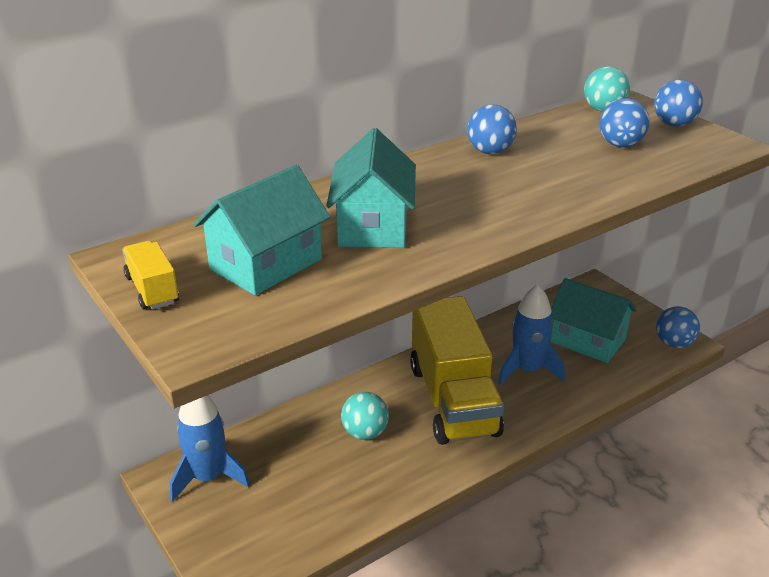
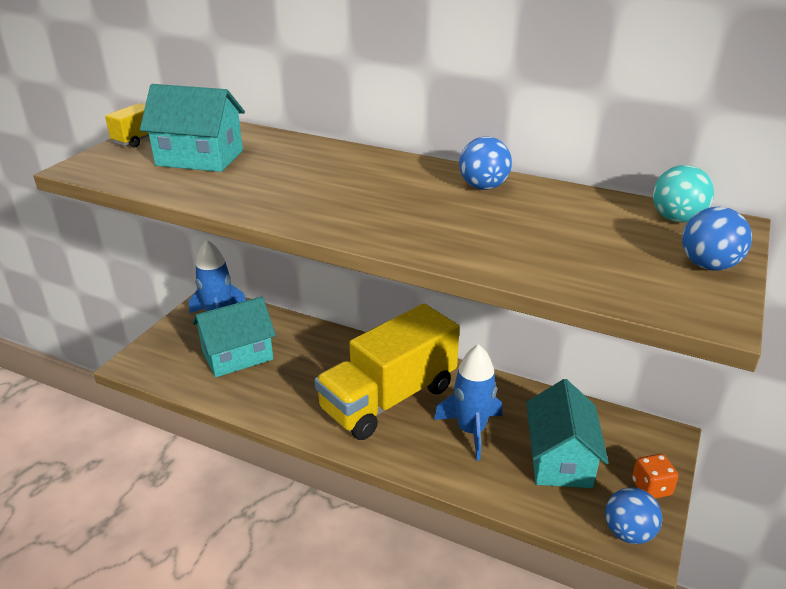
camera: 60 degrees right, 0 degrees up
turquoise house [326,128,416,248] -> turquoise house moved to [192,296,276,377]
turquoise ball [341,392,389,440] -> none
blue ball [600,98,650,147] -> none
none -> orange dice [632,454,679,499]

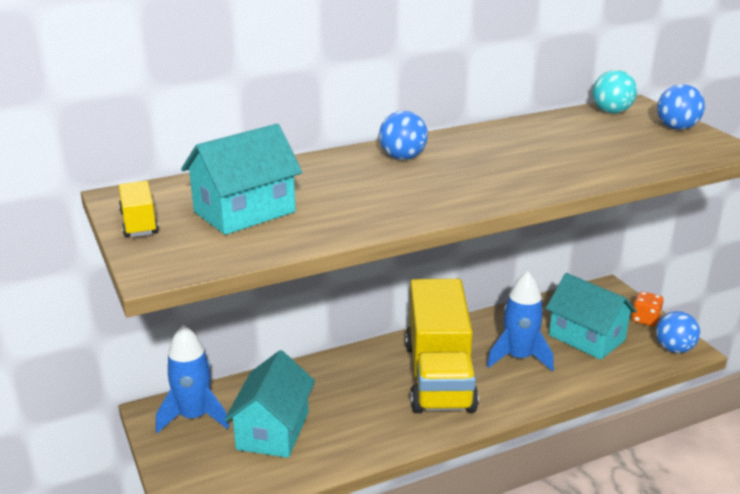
camera: 50 degrees left, 5 degrees down
blue ball [459,136,512,190] -> blue ball moved to [379,111,428,160]

